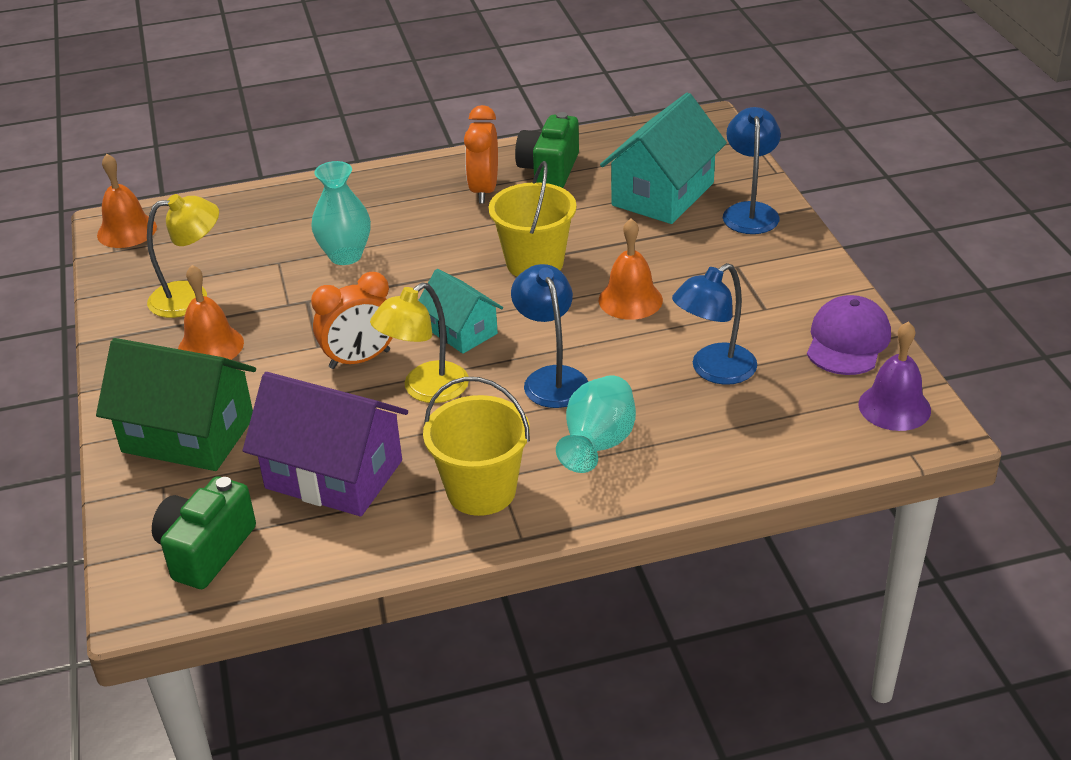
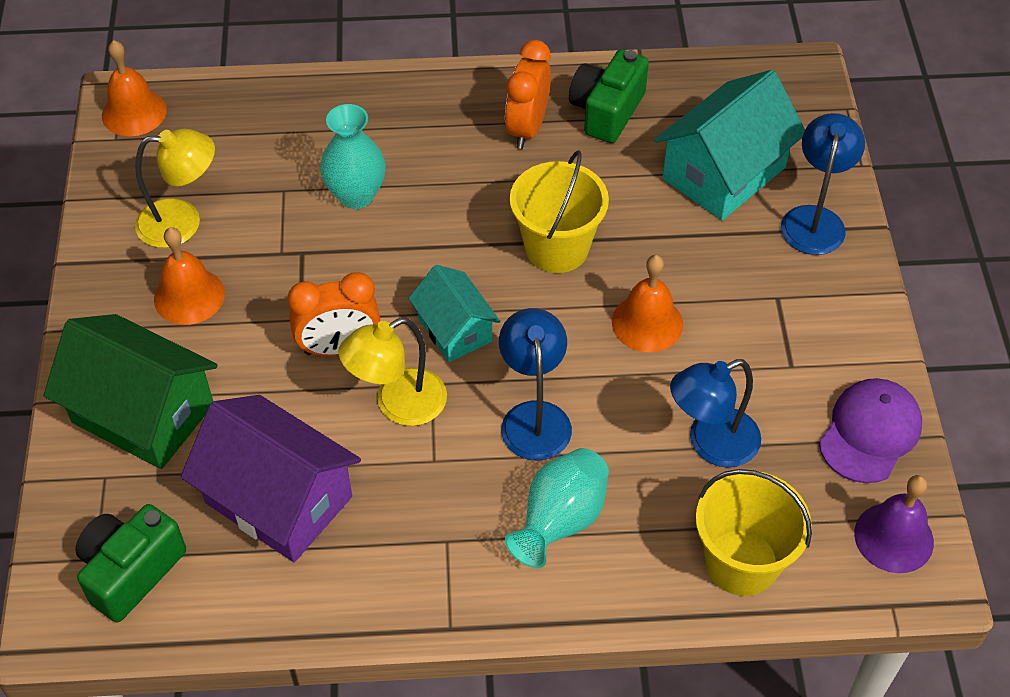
camera: 10 degrees right, 15 degrees up
yellow bucket [423,377,530,516] -> yellow bucket moved to [695,469,812,596]

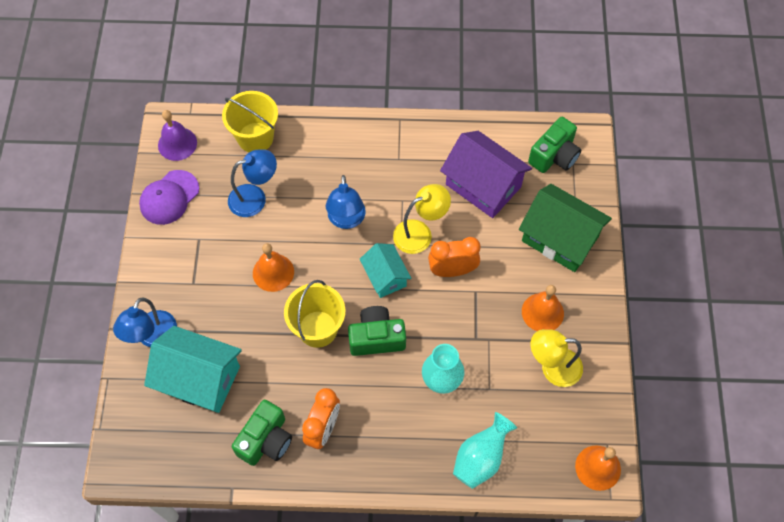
camera: 175 degrees left, 10 degrees up
turquoise vase [505,448,609,568] -> turquoise vase moved to [453,412,517,489]
turquoise house [654,70,805,220] -> turquoise house turned 60 degrees clockwise [144,326,242,413]
none -> green camera [348,306,406,356]

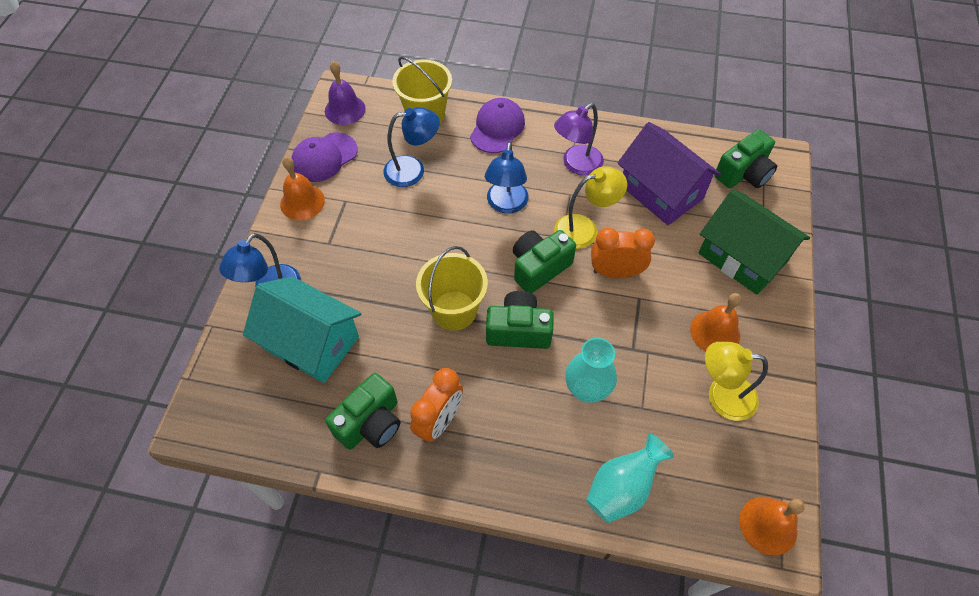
camera: 10 degrees right, 5 degrees down
orange bell [253,243,294,292] -> orange bell moved to [280,157,325,220]
turquoise house [360,243,412,298] -> green camera [513,230,576,293]
none -> purple cap [470,98,525,153]
none -> purple lamp [554,103,604,176]

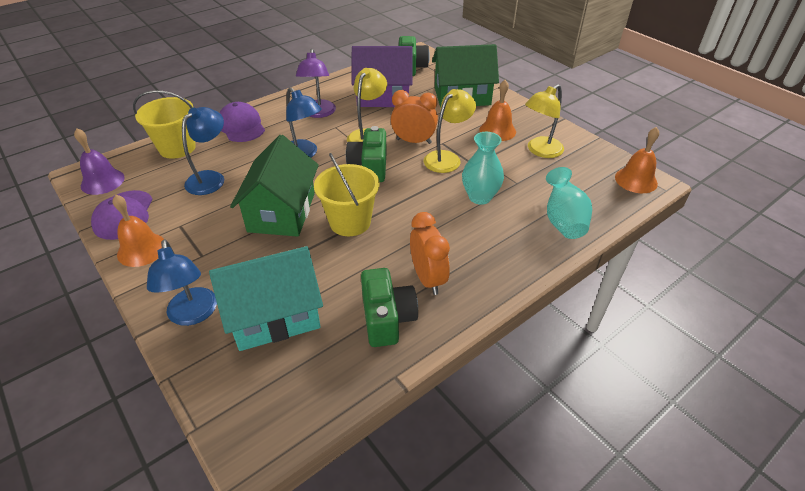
camera: 50 degrees left, 15 degrees down
green camera [486,291,554,349] -> none
orange clock [591,228,655,278] -> orange clock turned 60 degrees clockwise [391,90,438,144]
none -> green house [230,135,319,237]
none -> yellow lamp [424,89,476,173]

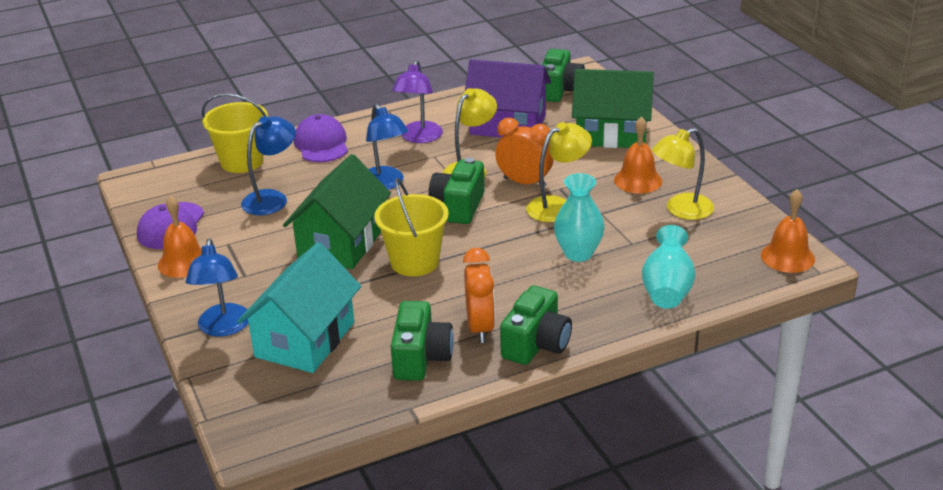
camera: 15 degrees right, 10 degrees down
purple bell [74,128,125,195] -> none
turquoise house [209,246,323,351] -> turquoise house turned 60 degrees counterclockwise [237,242,361,373]
none -> green camera [500,286,572,365]

